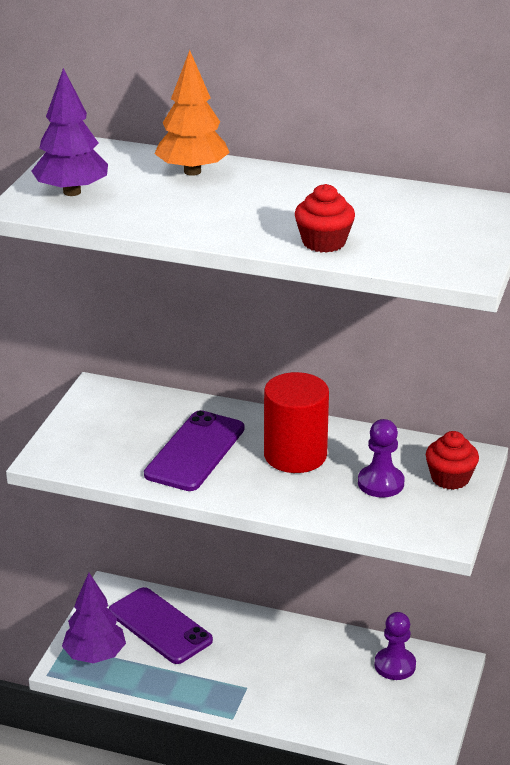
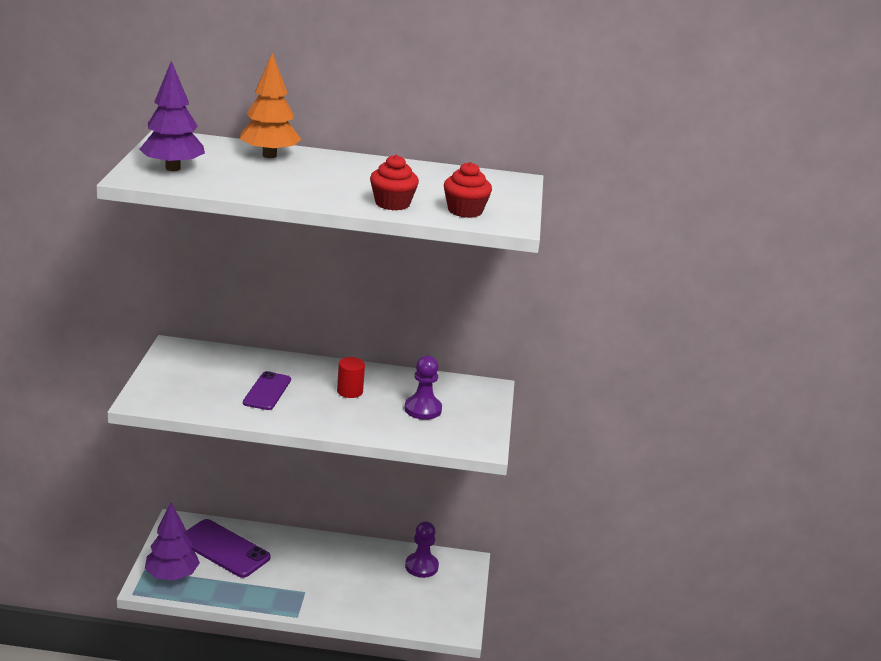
camera: 15 degrees left, 5 degrees down
purple phone [144,410,245,491] -> purple phone [243,371,291,410], size x0.64
red cylinder [264,372,329,473] -> red cylinder [337,357,365,398], size x0.51
red cupcake [426,431,479,490] -> red cupcake moved to [444,162,492,218]

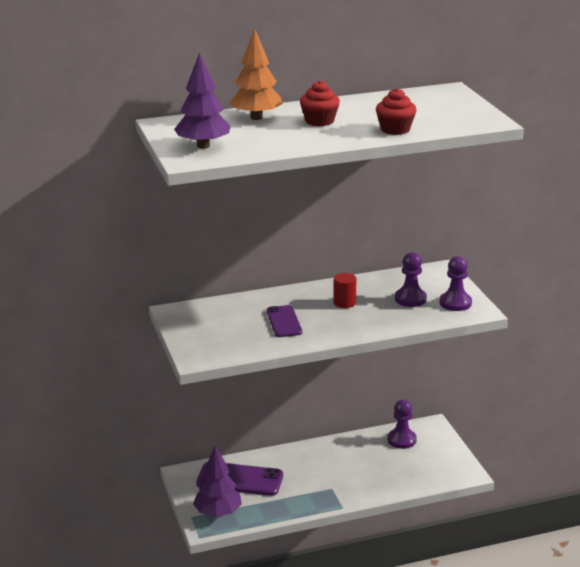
camera: 20 degrees left, 0 degrees up
red cupcake [444,162,492,218] -> red cupcake moved to [300,80,340,126]
none -> purple pawn [440,256,472,311]

